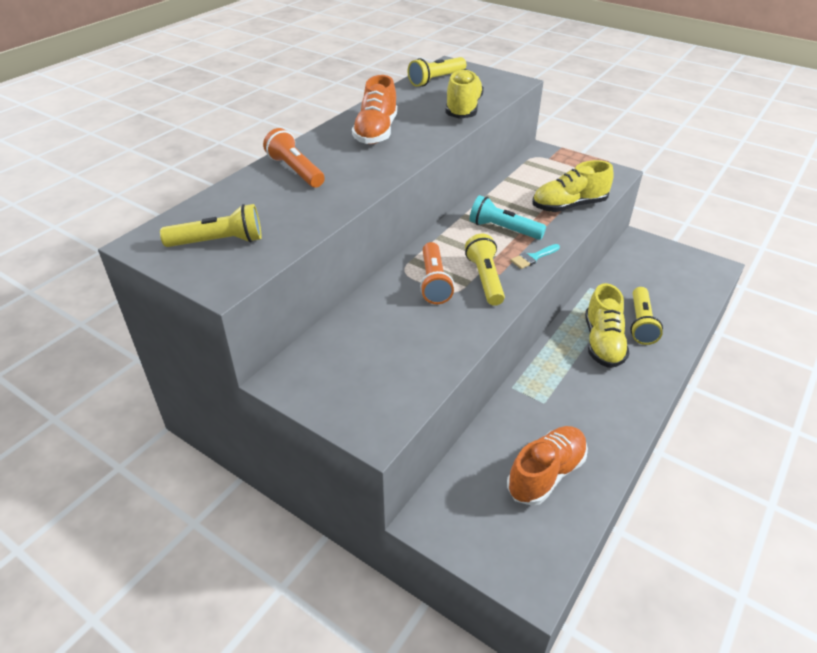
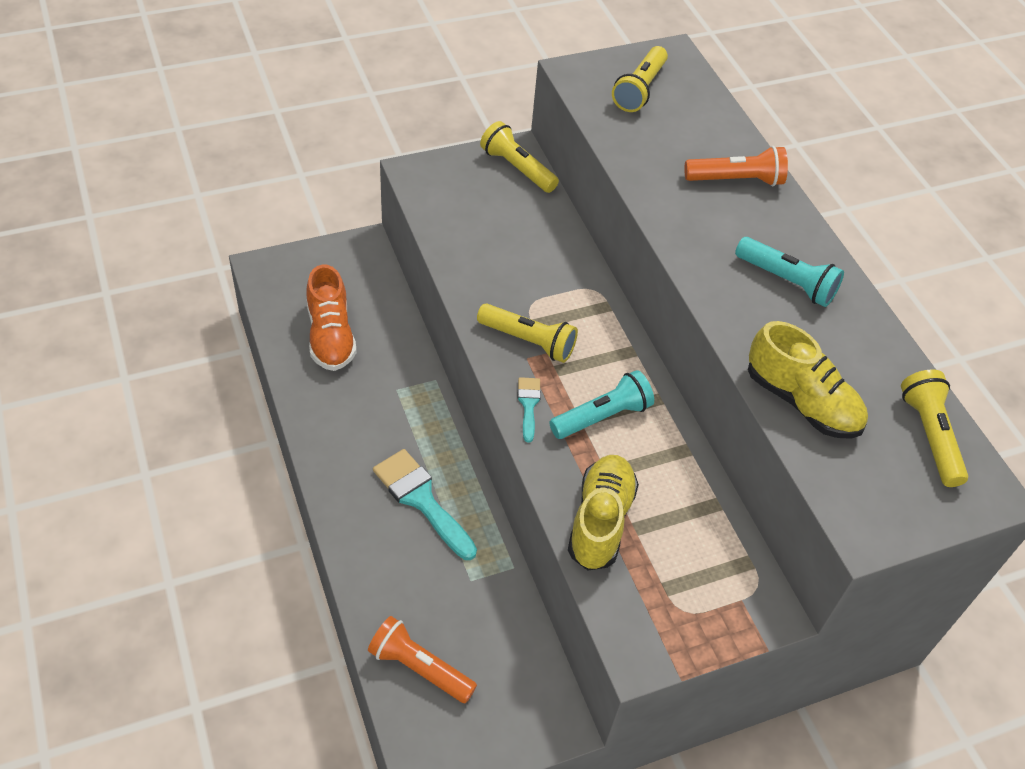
camera: 120 degrees right, 10 degrees up
orange shoe [352,75,397,144] -> turquoise flashlight [735,237,844,307]
orange flashlight [420,242,454,304] -> orange flashlight moved to [368,616,477,703]
yellow shoe [585,283,629,368] -> turquoise brush [373,449,477,560]
yellow flashlight [630,287,663,345] -> yellow flashlight moved to [480,121,559,193]

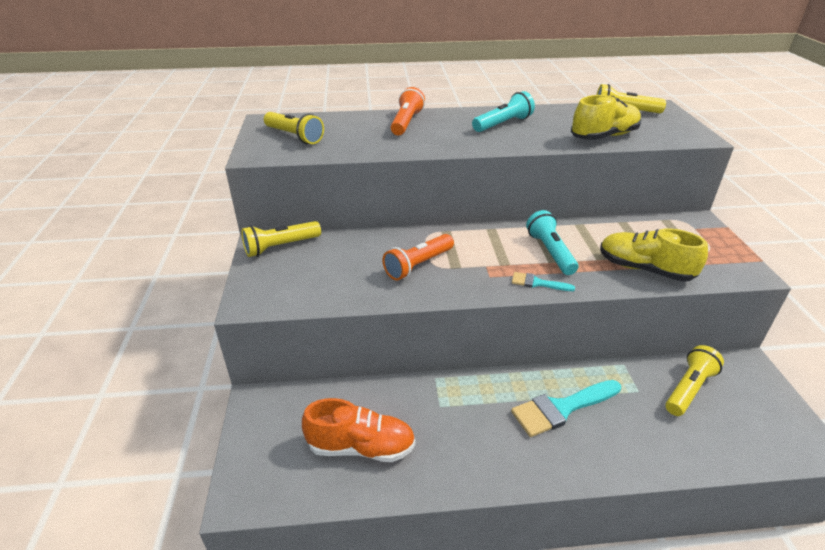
camera: 70 degrees left, 15 degrees down
orange flashlight [368,616,477,703] -> orange flashlight moved to [382,234,454,281]
yellow flashlight [477,304,578,363] -> yellow flashlight moved to [665,345,724,416]

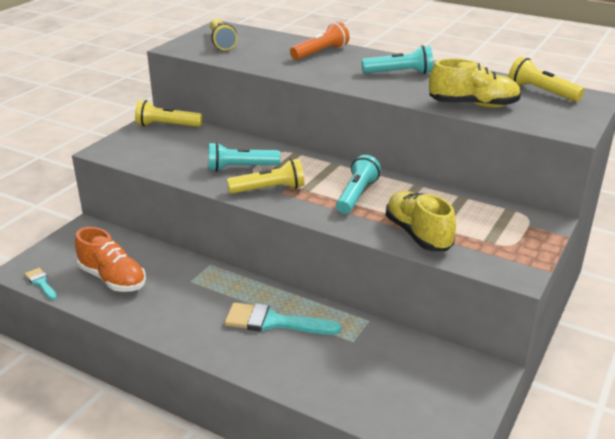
camera: 35 degrees right, 5 degrees down
orange flashlight [382,234,454,281] -> turquoise flashlight [208,142,281,172]
turquoise brush [512,272,575,291] -> turquoise brush moved to [25,268,57,300]
yellow flashlight [665,345,724,416] -> yellow flashlight moved to [227,159,305,194]

